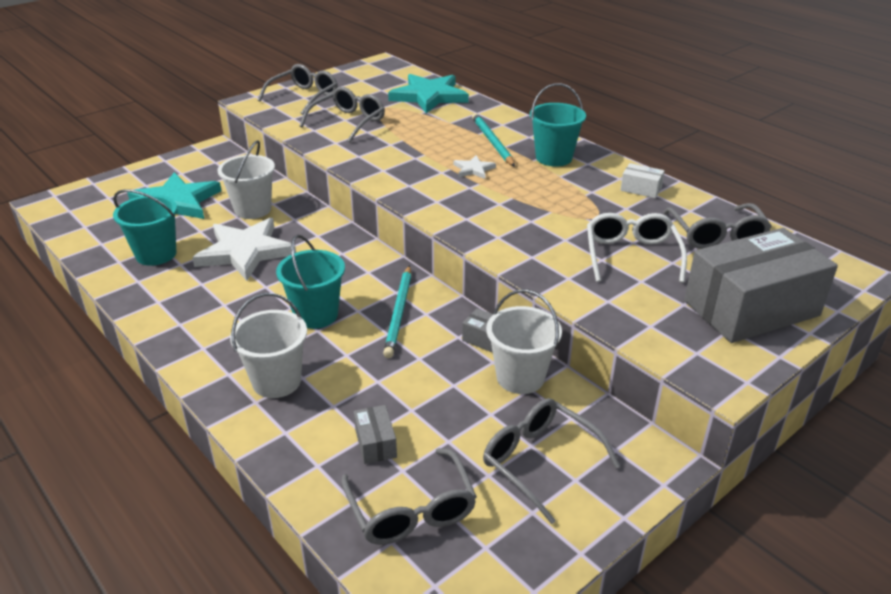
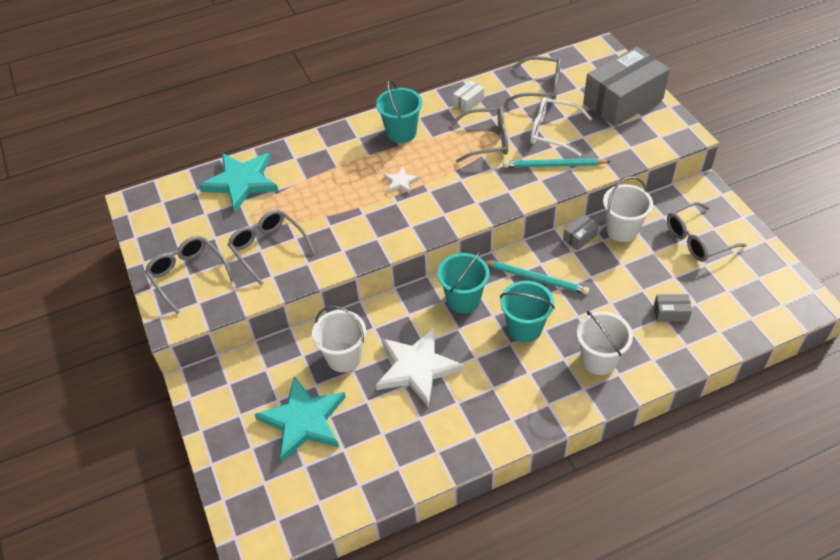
camera: 70 degrees left, 15 degrees up
turquoise bucket [113,189,177,266] -> turquoise bucket moved to [438,251,489,313]
grey glasses [341,448,477,545] -> grey glasses moved to [451,107,508,163]
turquoise pencil [472,113,515,167] -> turquoise pencil moved to [503,158,611,168]
grey box [684,228,838,343] -> grey box turned 60 degrees clockwise [583,47,670,127]

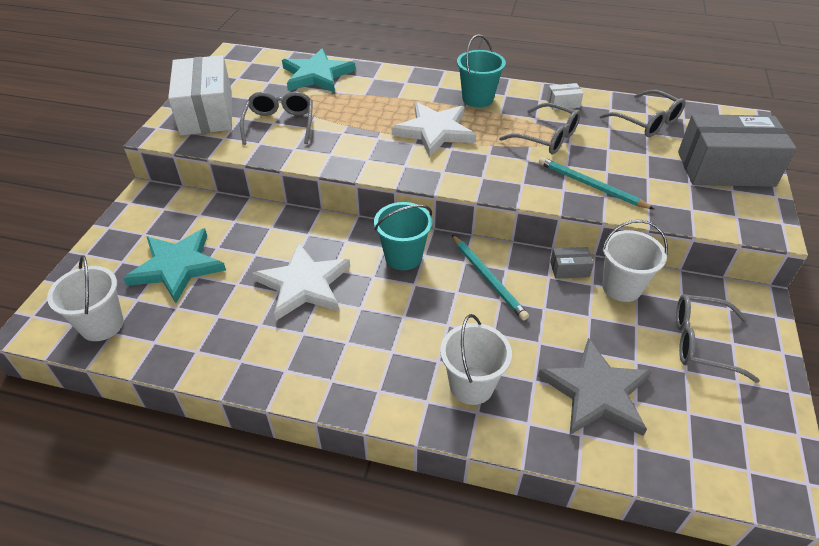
camera: 35 degrees right, 5 degrees down
grey glasses [145,236,235,314] -> white box [168,55,232,135]
white bucket [312,305,366,372] -> white bucket moved to [47,255,124,341]
white star [383,167,419,194] -> white star [392,102,476,157], size x2.19
turquoise bucket [500,281,555,343] -> none
white glasses [530,97,592,157] -> none
grey box [654,294,692,322] -> grey star [538,338,652,436]

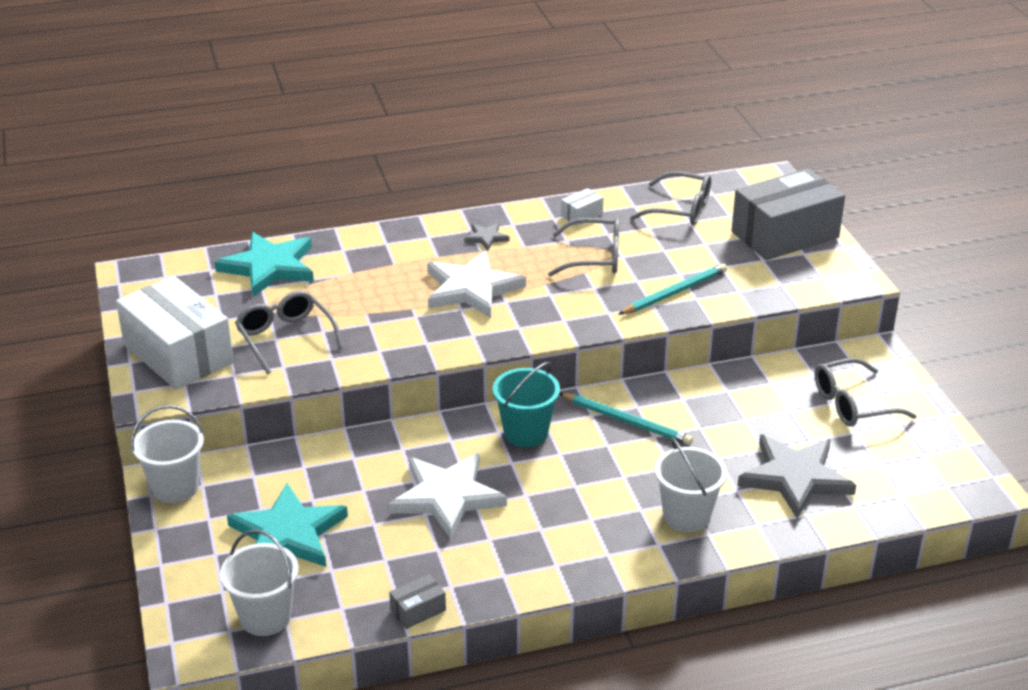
camera: 30 degrees left, 10 degrees down
turquoise bucket [457,34,506,108] -> grey star [464,223,510,250]
turquoise pencil [539,157,654,209] -> turquoise pencil turned 135 degrees clockwise [618,263,727,315]
grey box [550,247,594,279] -> grey box moved to [389,574,446,629]
white bucket [602,220,668,302] -> white bucket moved to [131,405,204,503]

